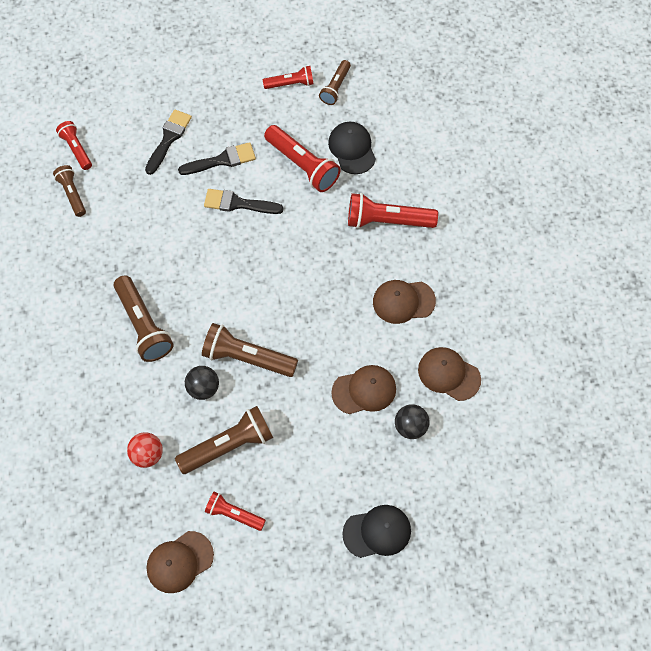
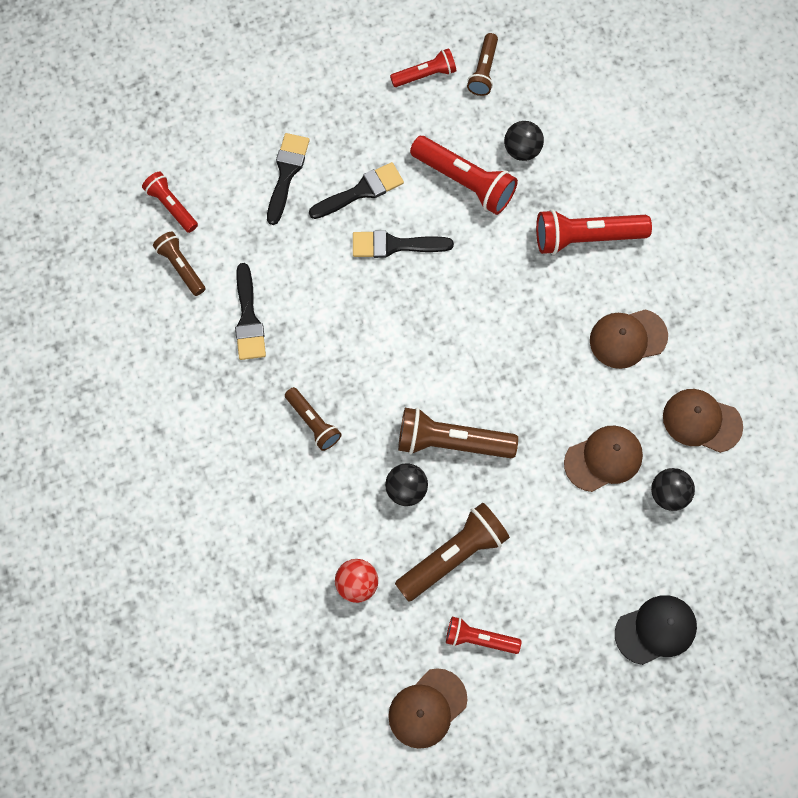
camera: 10 degrees left, 5 degrees up
brown flashlight [113,275,174,362] -> brown flashlight [285,387,342,451], size x0.60
black cap [328,122,376,174] -> black ball [504,121,544,161]
none -> black brush [235,263,266,360]

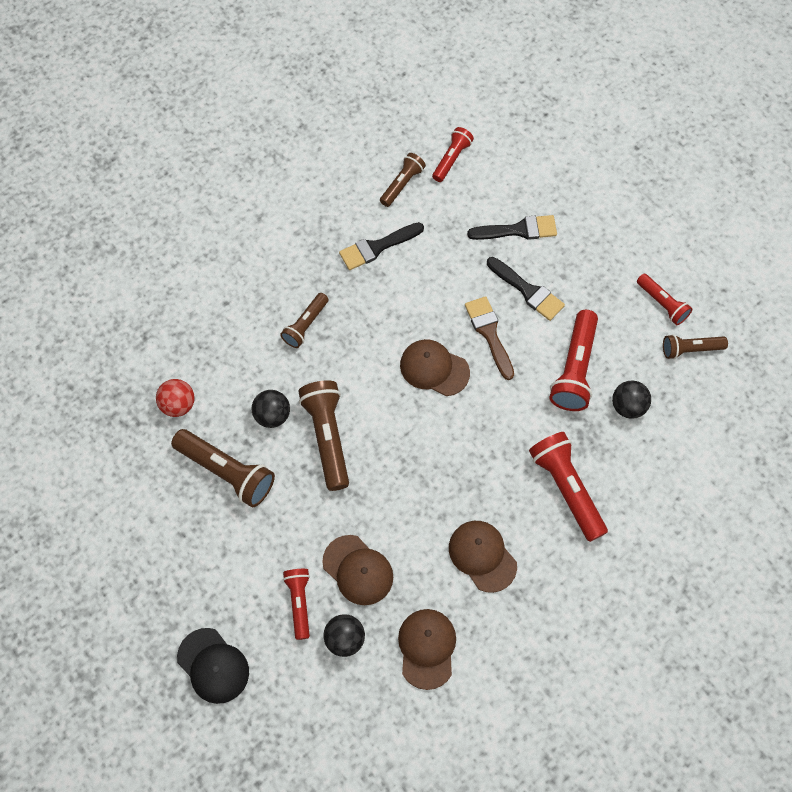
camera: 70 degrees right, 5 degrees down
black brush [353,230,454,258] -> brown brush [465,296,514,380]
brown cap [388,668,467,749] -> brown cap moved to [400,339,470,396]
red flashlight [446,617,521,654] -> red flashlight moved to [283,569,310,640]

